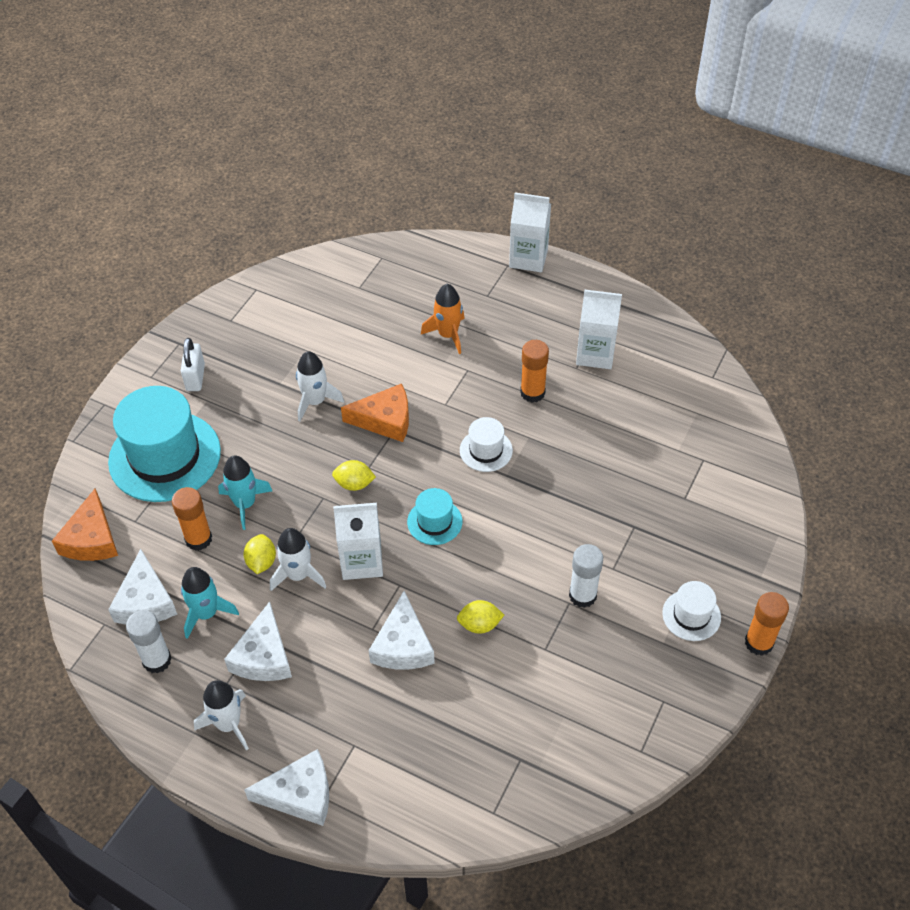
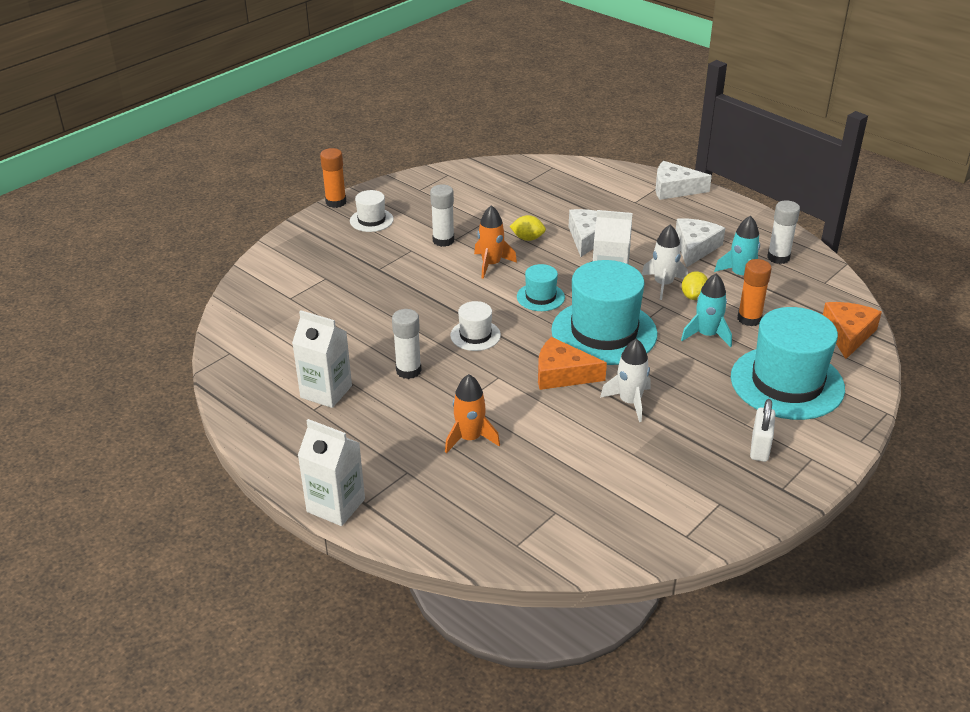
camera: 165 degrees left, 15 degrees down
white cheese [108,549,177,625] -> none
white rocket [194,680,249,750] -> none
yellow lemon [332,460,376,491] -> turquoise hat [551,260,658,365]
orange glue stick [520,340,549,403] -> white glue stick [392,309,422,379]
none -> orange rocket [474,205,517,279]

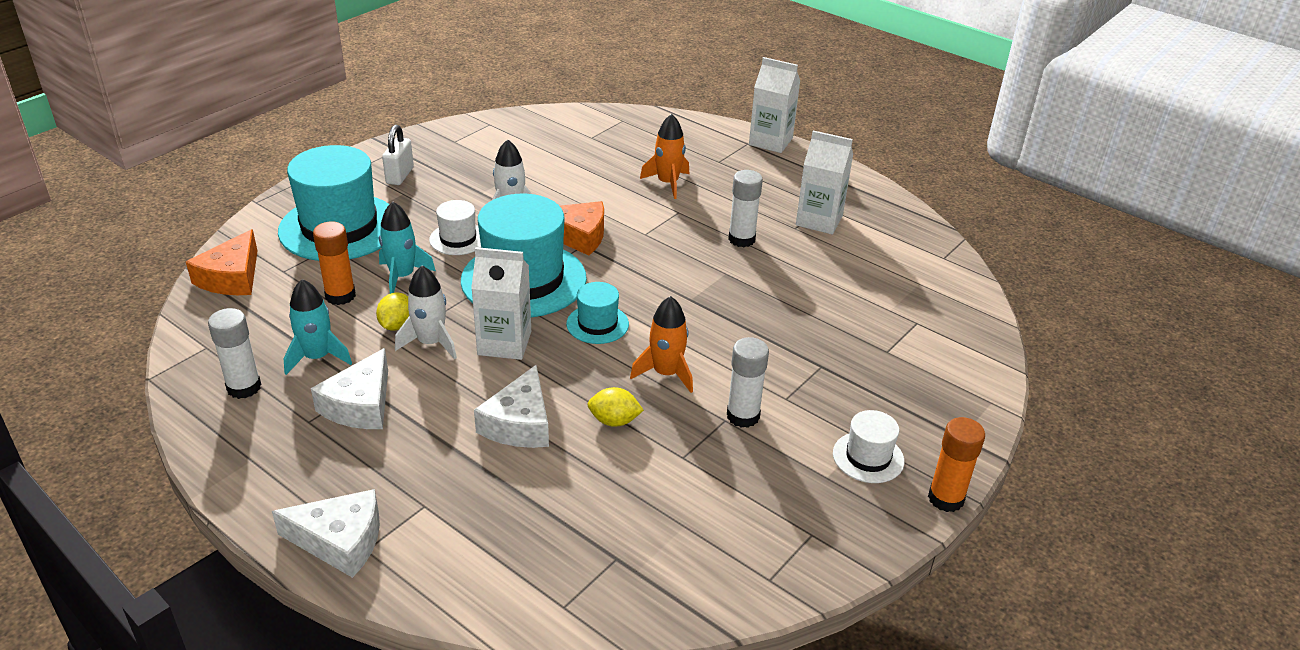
camera: 175 degrees right, 0 degrees up
white hat [450,301,501,351] -> white hat moved to [429,200,481,255]

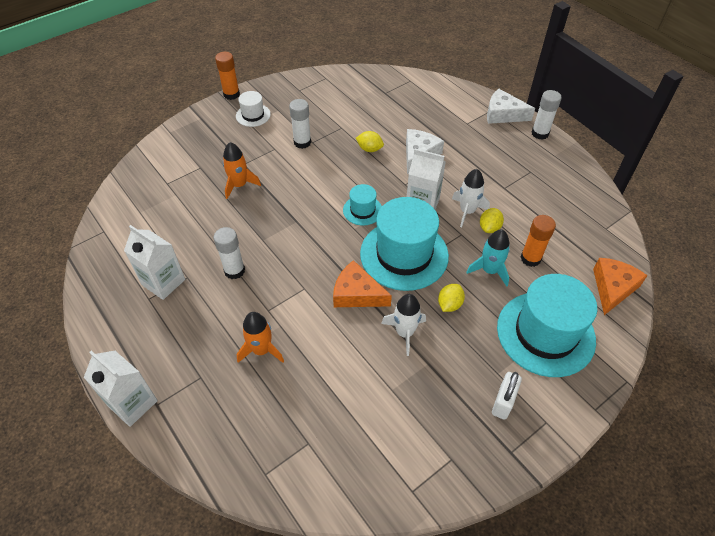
camera: 165 degrees left, 15 degrees up
white glue stick [208,308,261,399] -> white glue stick moved to [532,90,562,140]
turquoise rocket [284,279,352,375] -> none
white cheese [311,348,388,429] -> none
white hat [429,200,481,255] -> yellow lemon [438,284,465,312]
orange rocket [630,296,693,393] -> orange rocket moved to [223,142,261,199]

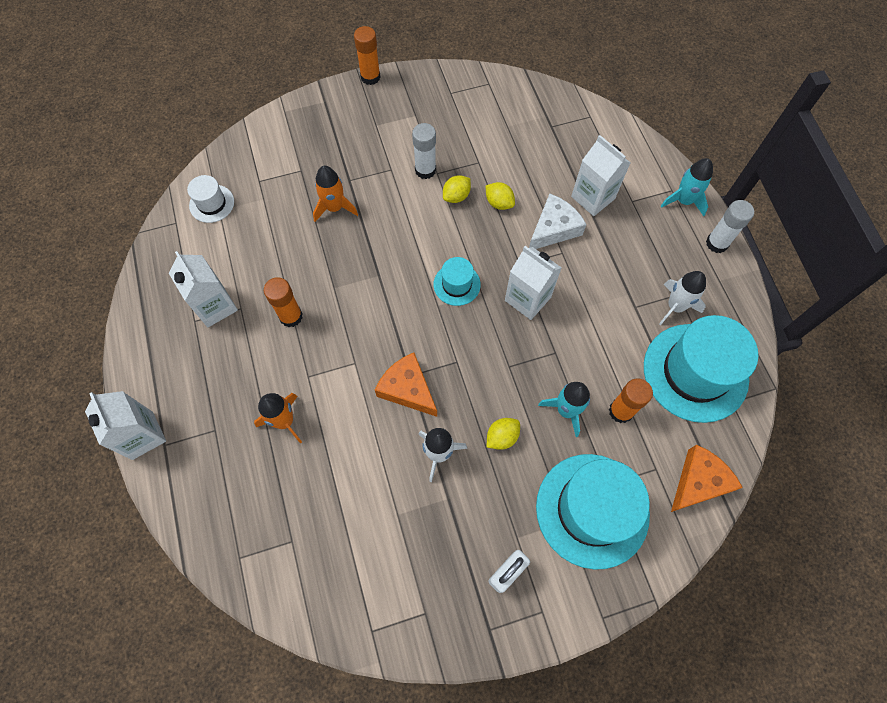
camera: 20 degrees right, 15 degrees up
white glue stick [213,227,245,279] -> orange glue stick [264,277,302,327]
white hat [236,91,271,127] -> white hat moved to [187,175,234,223]
turquoise hat [360,197,449,291] -> turquoise hat moved to [644,315,758,423]
white rocket [452,169,490,227] -> white rocket moved to [659,271,706,325]
yellow lemon [480,208,504,233] -> yellow lemon moved to [443,175,471,203]
white cheese [487,89,535,124] -> turquoise rocket [661,158,713,216]
none -> white carton [571,135,631,216]

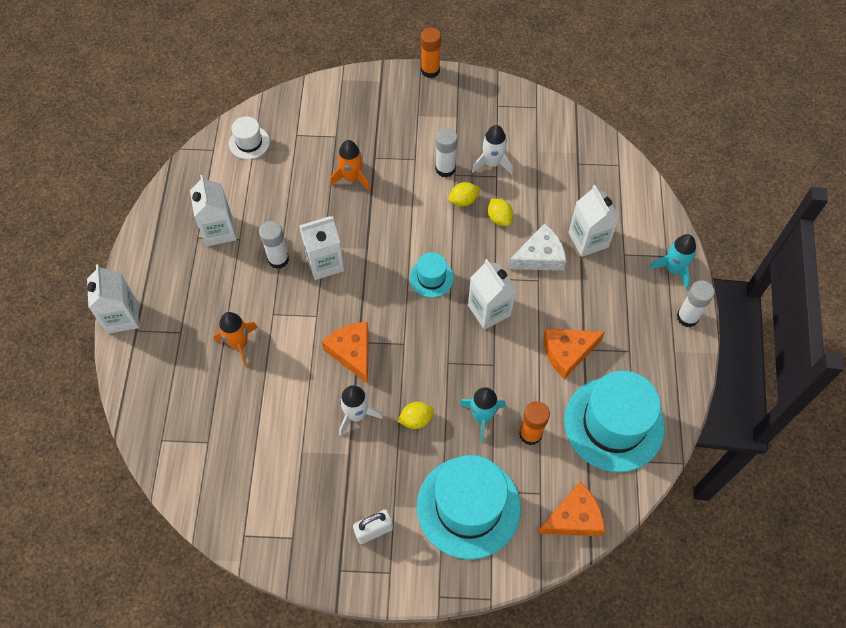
camera: 20 degrees right, 5 degrees down
orange glue stick [264,277,302,327] -> white glue stick [259,221,289,269]
white rocket [659,271,706,325] -> white rocket moved to [472,125,513,174]
none -> white carton [299,216,344,280]
none -> orange cheese [544,328,605,379]

